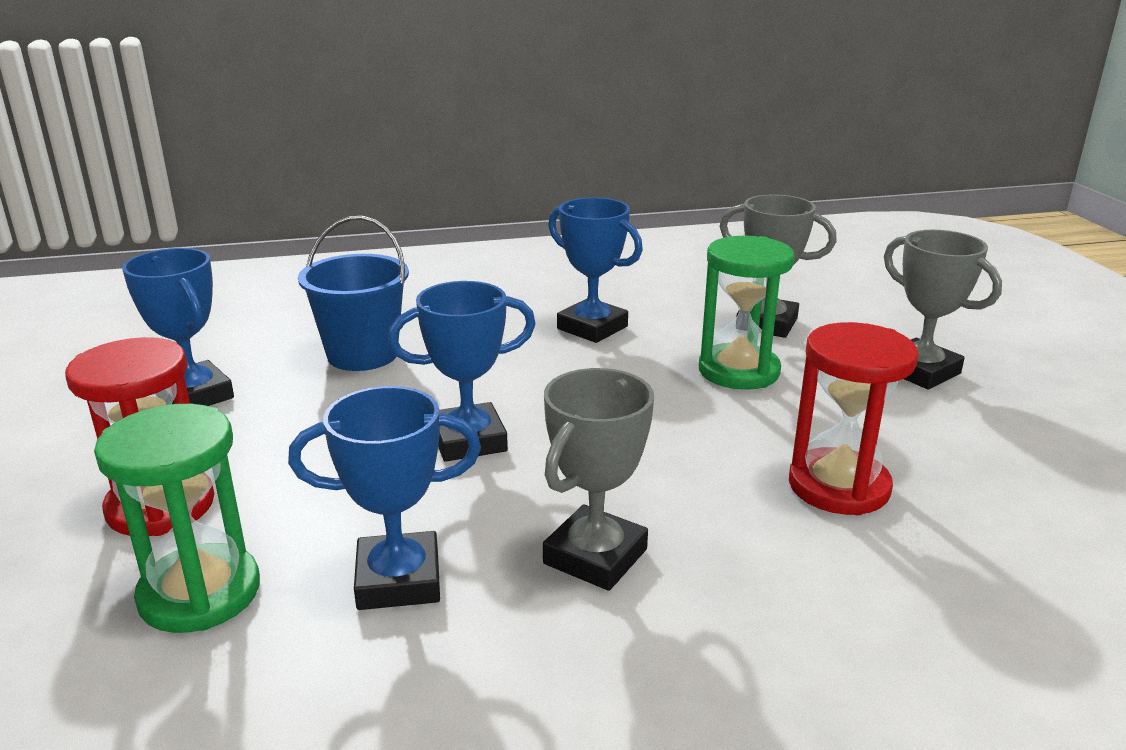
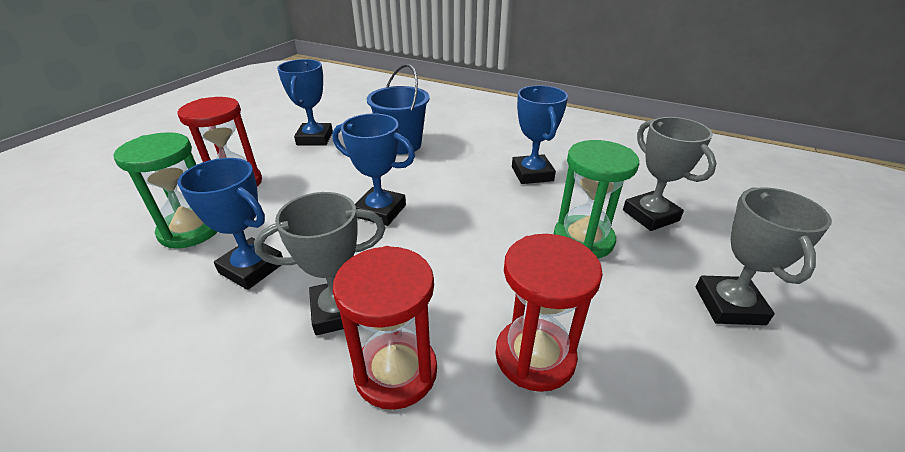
camera: 40 degrees right, 10 degrees up
none -> red hourglass [333,246,437,410]

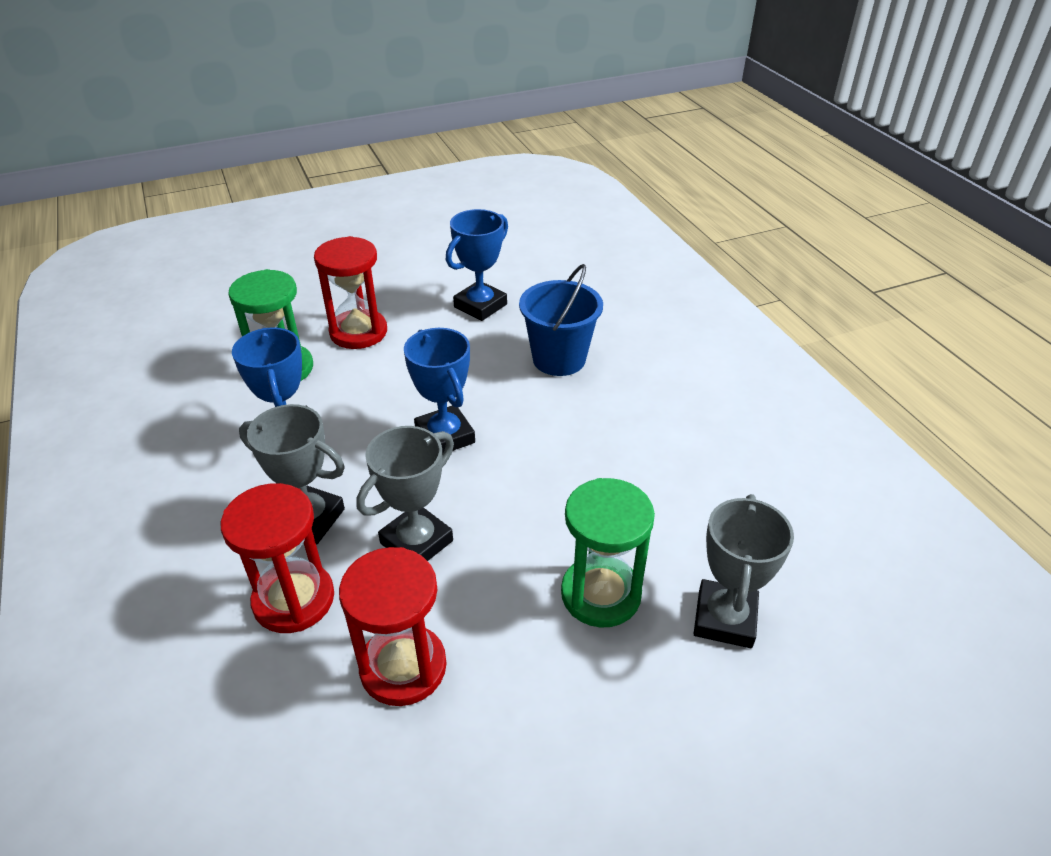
camera: 40 degrees right, 5 degrees up
blue trophy [512,85,568,184] -> none
grey trophy [696,187,832,325] -> grey trophy moved to [357,426,454,561]

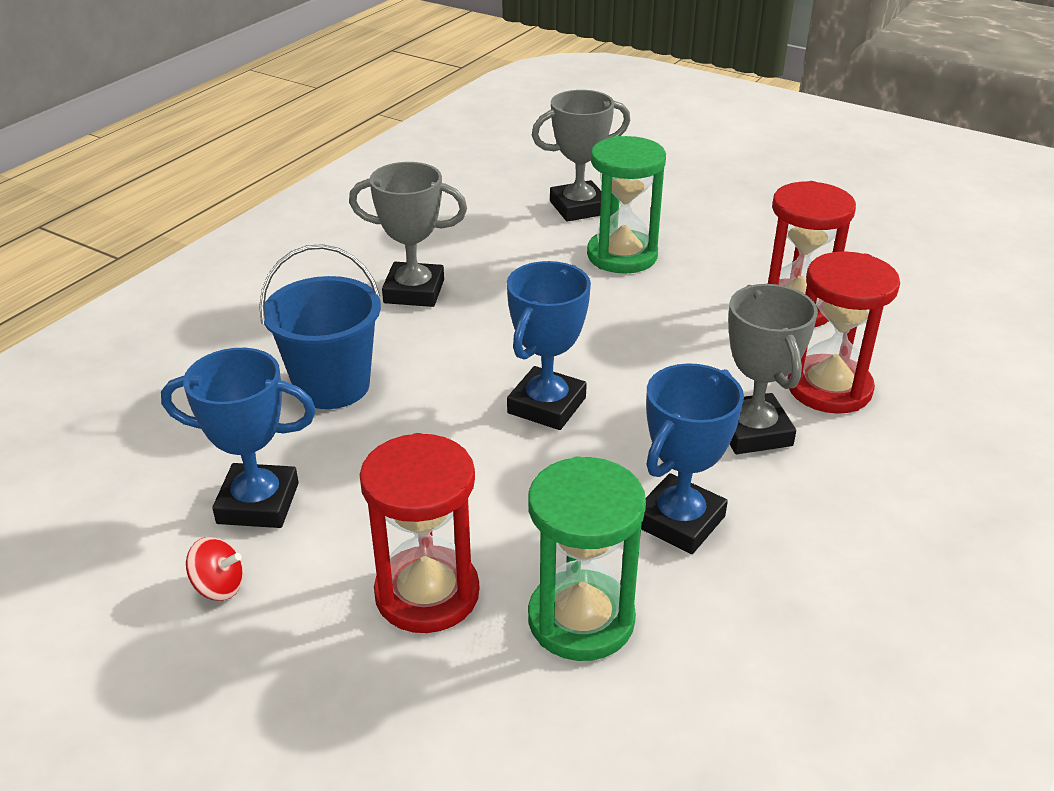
camera: 125 degrees left, 5 degrees down
grey trophy [357,426,454,561] -> grey trophy moved to [349,162,467,307]
none -> red spinning top [186,537,243,601]

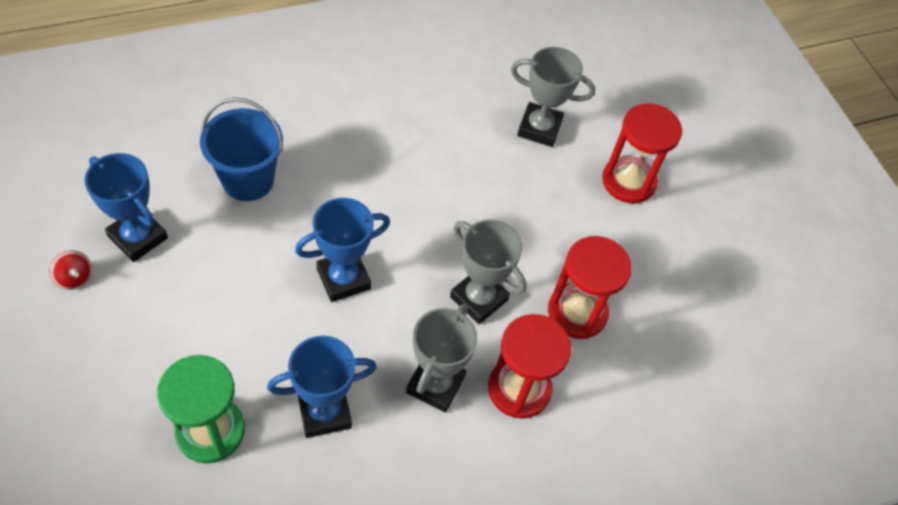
camera: 30 degrees right, 20 degrees up
grey trophy [349,162,467,307] -> grey trophy moved to [450,219,527,324]
red hourglass [360,433,479,633] -> red hourglass moved to [602,103,682,203]
green hourglass [587,136,666,274] -> none

